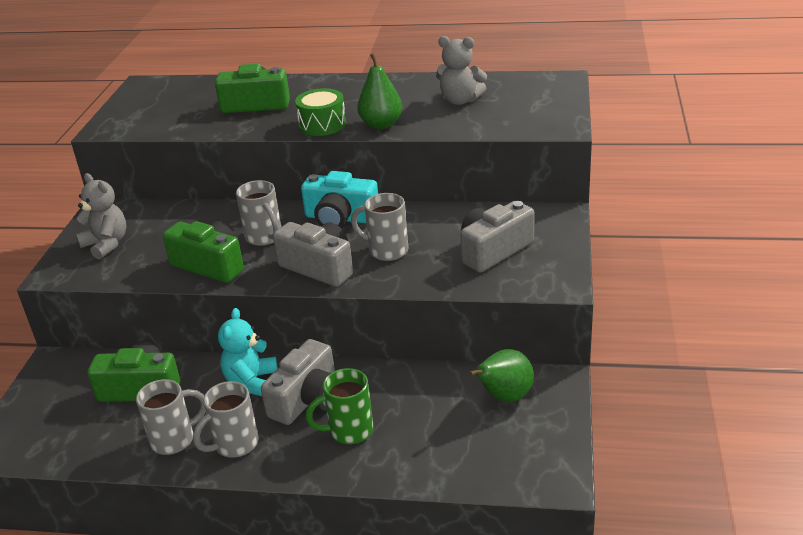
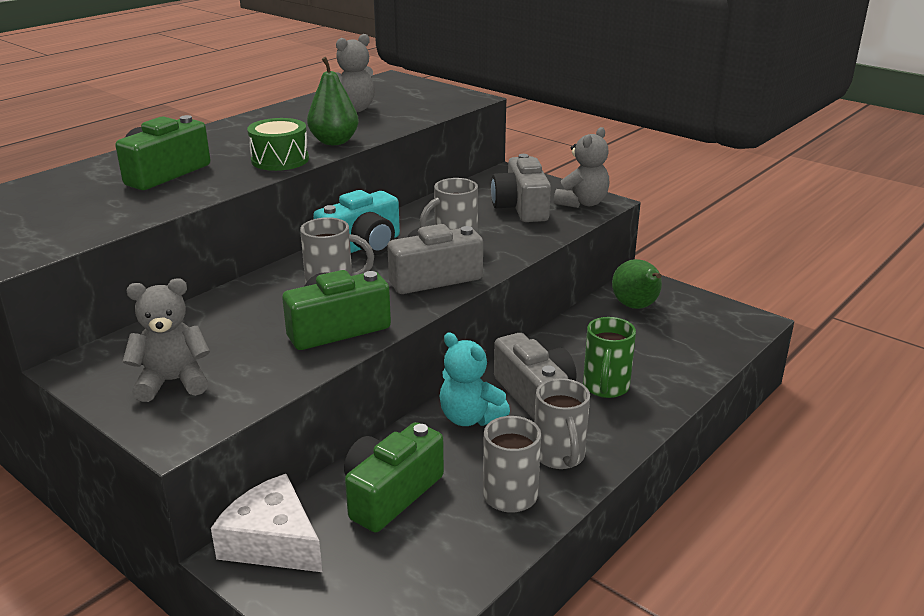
camera: 60 degrees left, 5 degrees down
none -> white cheese [211,474,323,572]
none -> grey teddy bear [554,127,609,208]

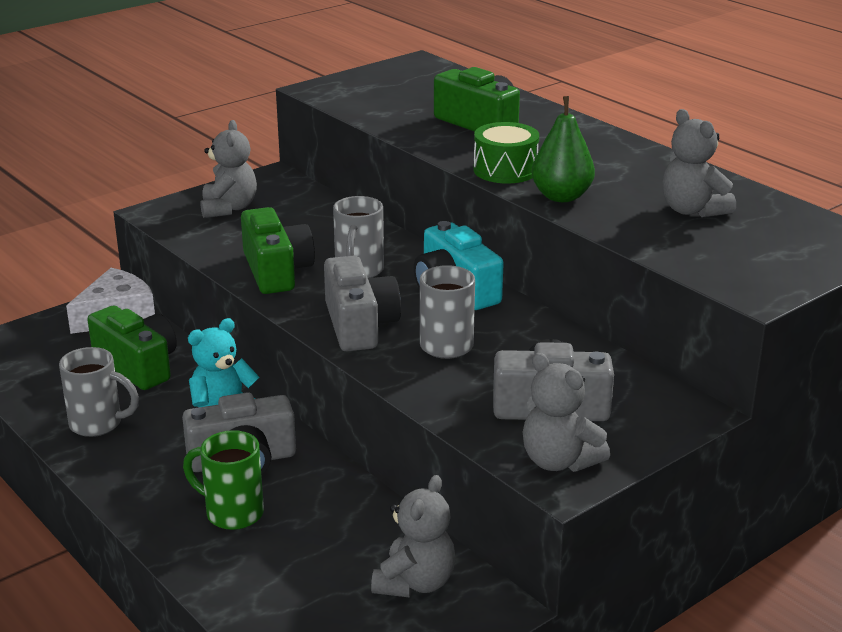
camera: 100 degrees right, 0 degrees up
grey mug [535,378,590,469] -> none
green pear [612,259,662,309] -> grey teddy bear [371,475,455,598]

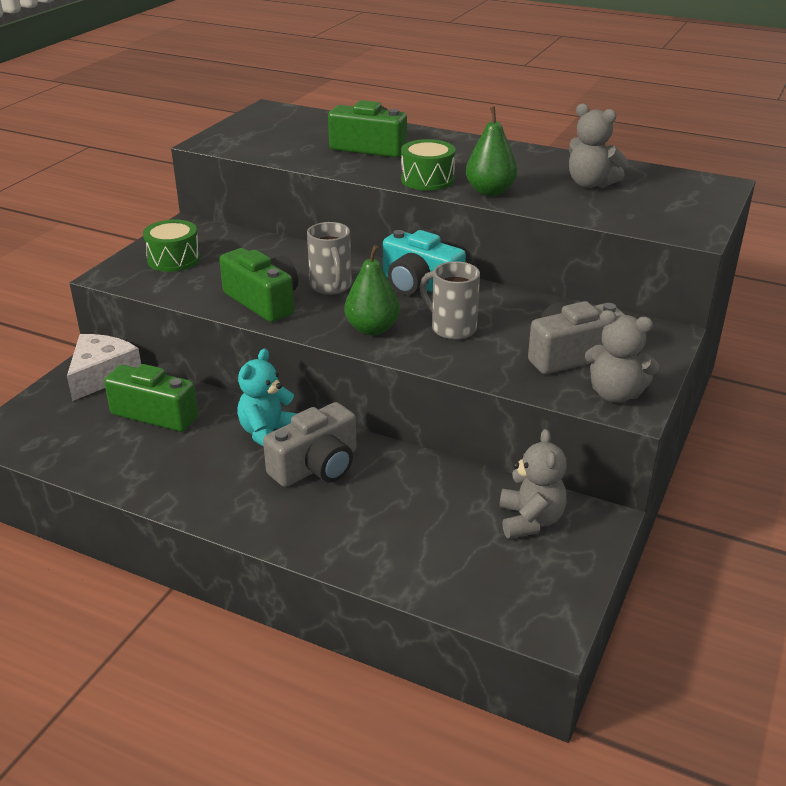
camera: 25 degrees left, 5 degrees up
grey mug [59,347,139,437] -> none
green mug [183,430,264,530] -> none
grey teddy bear [200,120,257,218] -> green drum [143,219,200,272]
grey camera [324,256,401,351] -> green pear [345,245,400,336]

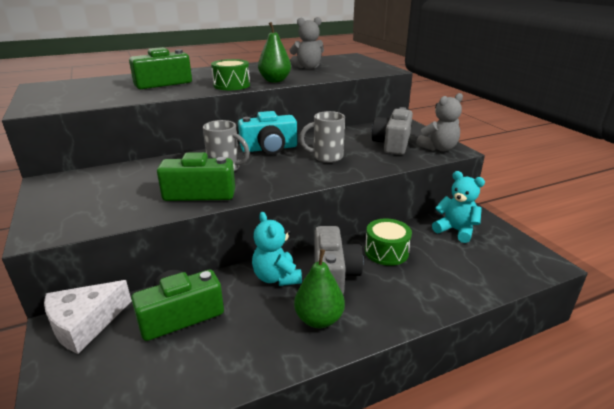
camera: 50 degrees left, 5 degrees down
white cheese [67,334,141,401] -> white cheese turned 105 degrees counterclockwise [44,280,132,354]
green drum [143,219,200,272] -> green drum moved to [365,219,412,266]
green pear [345,245,400,336] -> green pear moved to [294,249,345,328]
grey teddy bear [499,429,567,539] -> turquoise teddy bear [432,171,485,243]

